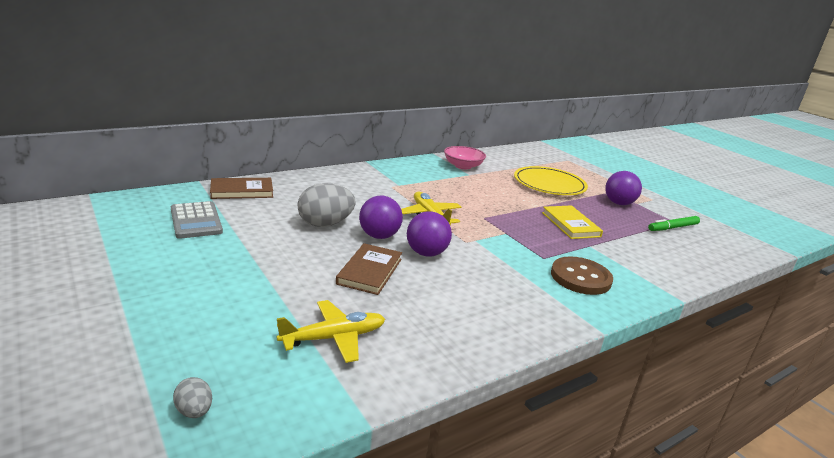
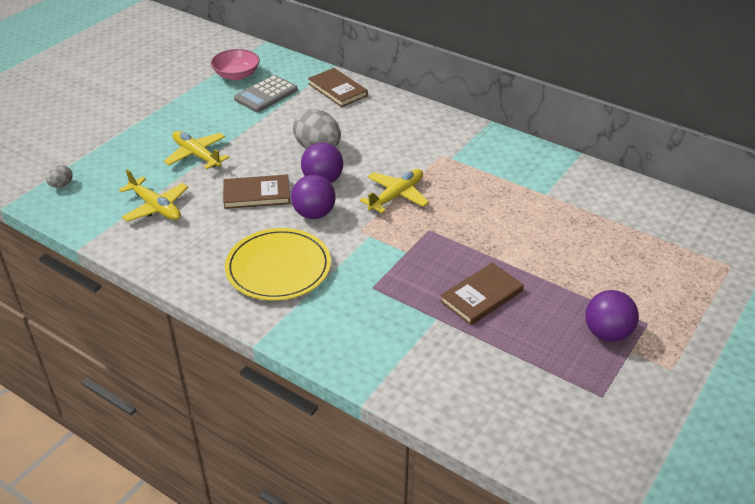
camera: 70 degrees right, 15 degrees up
pink bowl [444,146,486,169] -> pink bowl moved to [211,49,260,80]
yellow plate [514,166,588,195] -> yellow plate moved to [225,228,331,300]
yellow book [542,205,603,239] -> brown book [440,262,524,325]
brown button [551,256,613,295] -> none
green marker [648,216,700,231] -> none
none -> yellow plane [164,131,230,169]

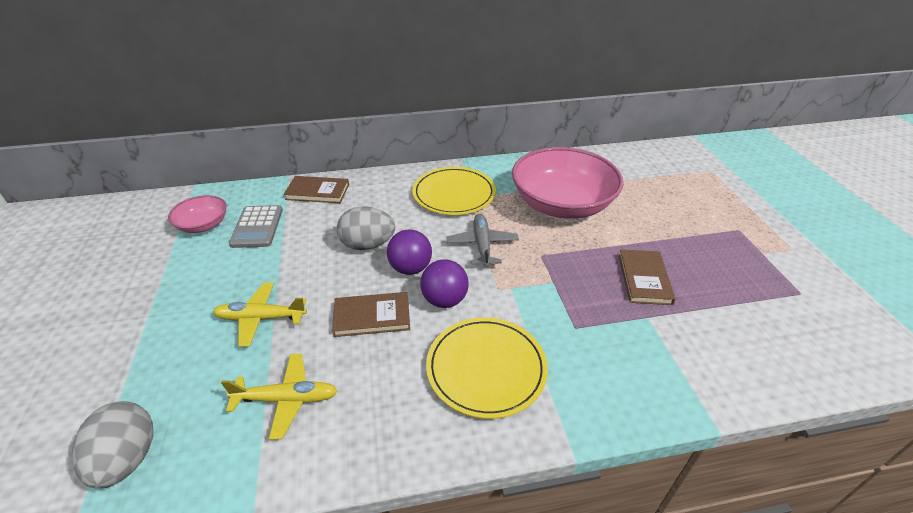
camera: 45 degrees left, 0 degrees up
grey egg [46,165,73,187] -> grey egg [72,401,153,489], size x2.06
brown book [223,175,290,209] -> brown book turned 45 degrees clockwise [332,292,410,337]
yellow plane [360,169,429,213] -> grey plane [446,214,519,268]
purple ball [585,290,639,342] -> none
none -> yellow plate [412,167,496,215]
none -> pink bowl [512,147,624,219]

